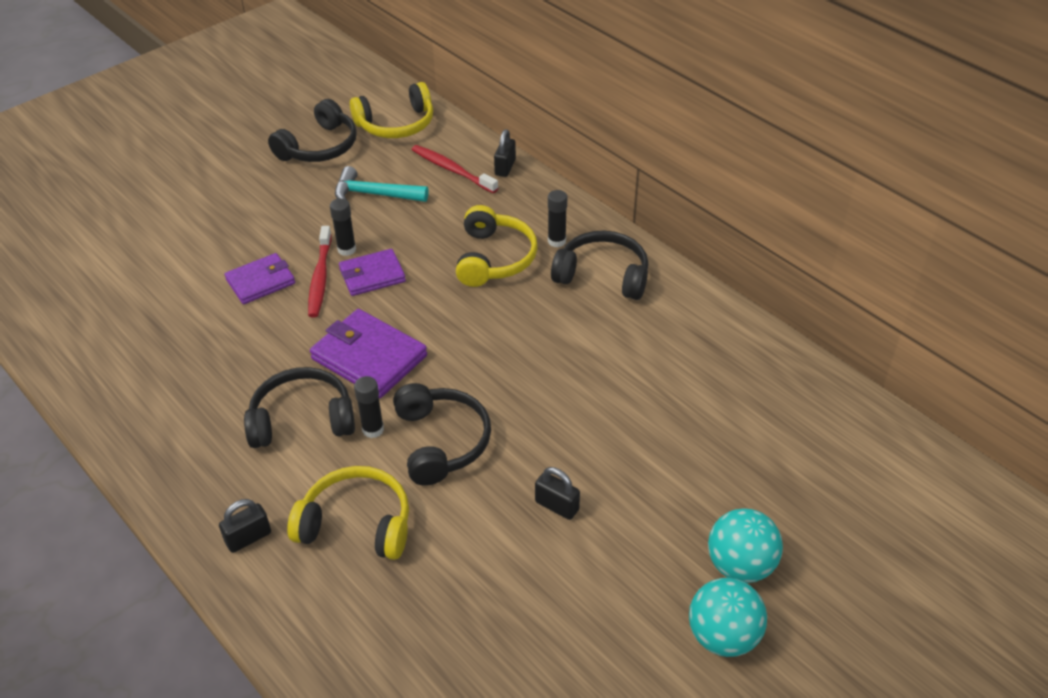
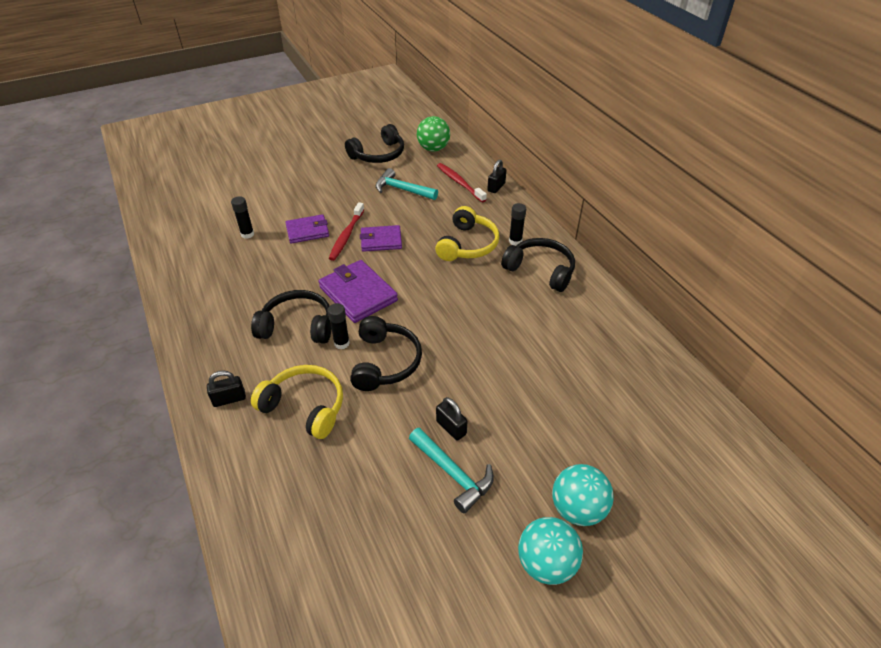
camera: 15 degrees right, 0 degrees up
black glue stick [330,198,356,256] -> black glue stick moved to [231,196,254,239]
yellow headphones [350,82,433,138] -> green ball [417,116,450,152]
none -> turquoise hammer [409,427,494,513]

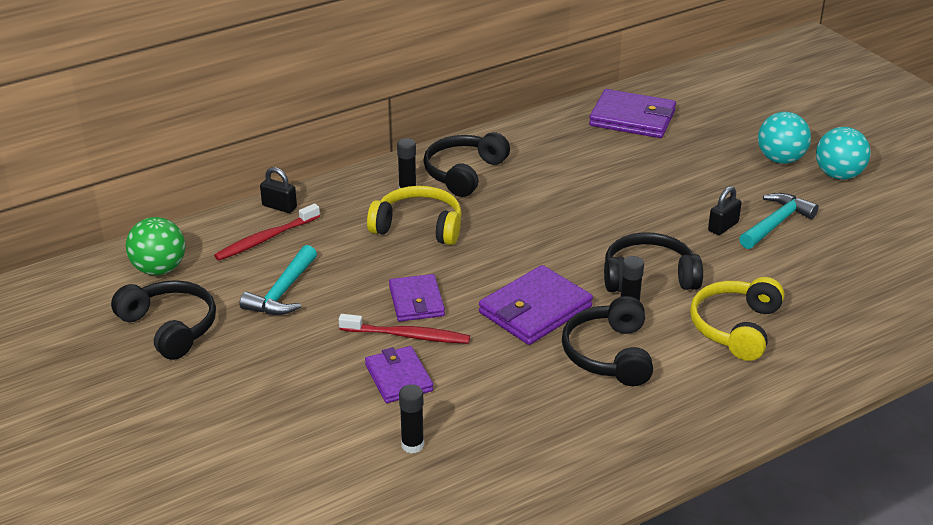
camera: 95 degrees left, 10 degrees down
black padlock [207,370,246,407] -> none
none -> purple wallet [589,89,676,138]

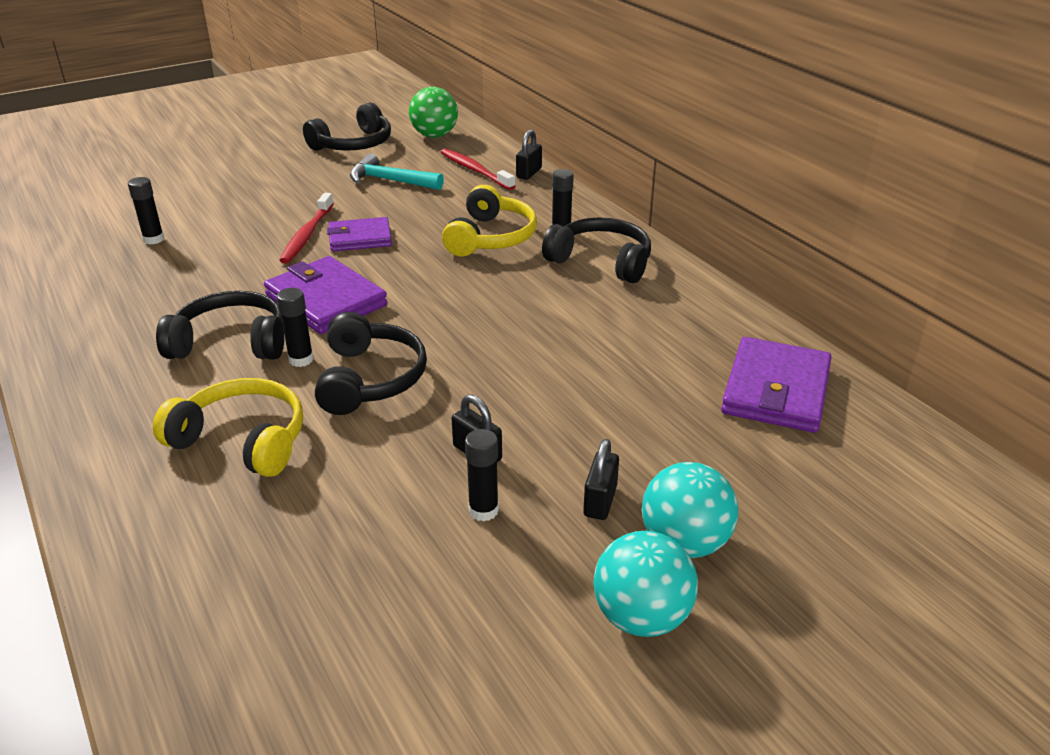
camera: 90 degrees right, 0 degrees up
purple wallet [365,346,433,403] -> none
turquoise hammer [739,193,819,249] -> black glue stick [465,429,499,522]
none -> black padlock [583,439,619,520]

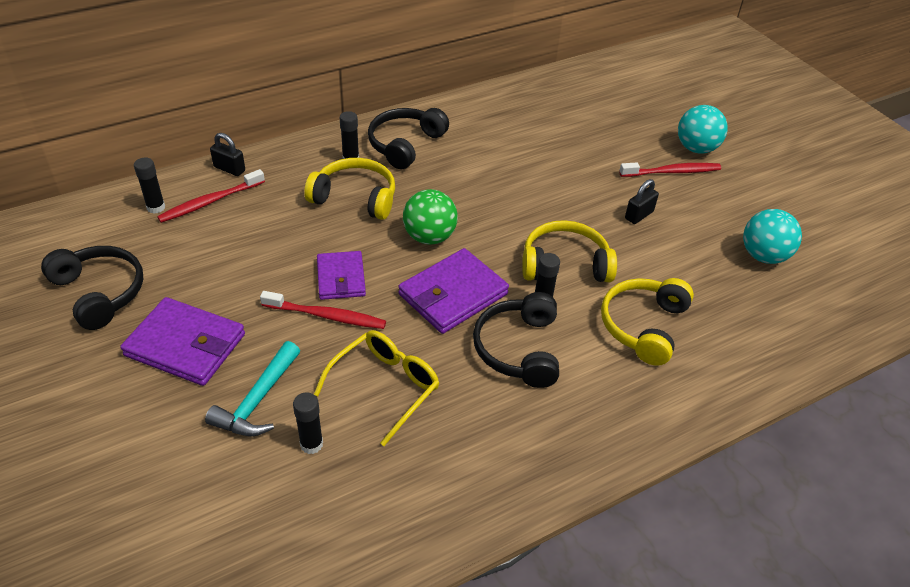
camera: 90 degrees left, 10 degrees up
black headphones [315,312,427,415] -> yellow headphones [522,220,617,282]
turquoise hammer [350,154,444,190] -> turquoise hammer moved to [205,341,300,436]
green ball [409,87,458,138] -> green ball moved to [403,189,458,244]
black glue stick [465,429,499,522] -> black glue stick moved to [134,158,165,214]
black padlock [583,439,619,520] -> red toothbrush [619,162,721,177]
turquoise ball [593,531,698,637] -> turquoise ball moved to [743,209,802,264]
purple wallet [721,337,832,433] -> purple wallet moved to [120,297,245,386]
none -> yellow glasses [314,330,439,446]

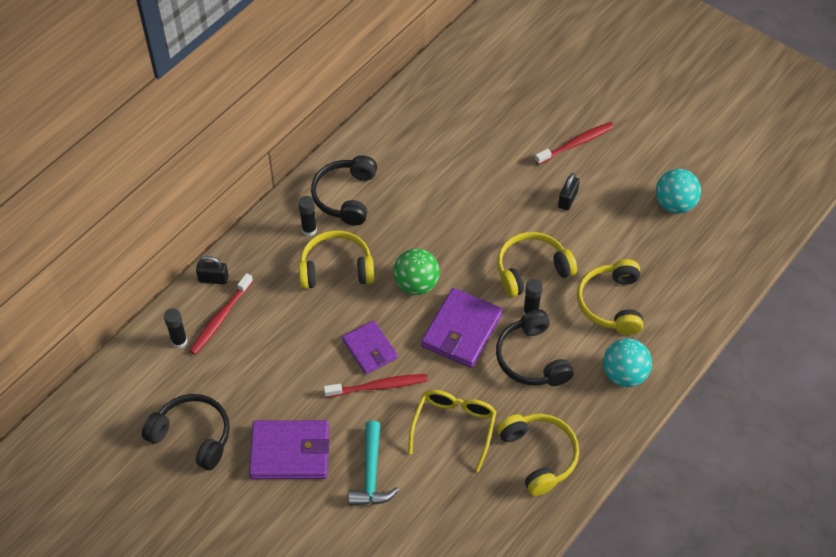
camera: 20 degrees left, 10 degrees up
black glue stick [293,392,323,454] -> none
turquoise ball [678,105,728,153] -> turquoise ball moved to [603,338,652,387]
none -> yellow headphones [497,414,579,496]

